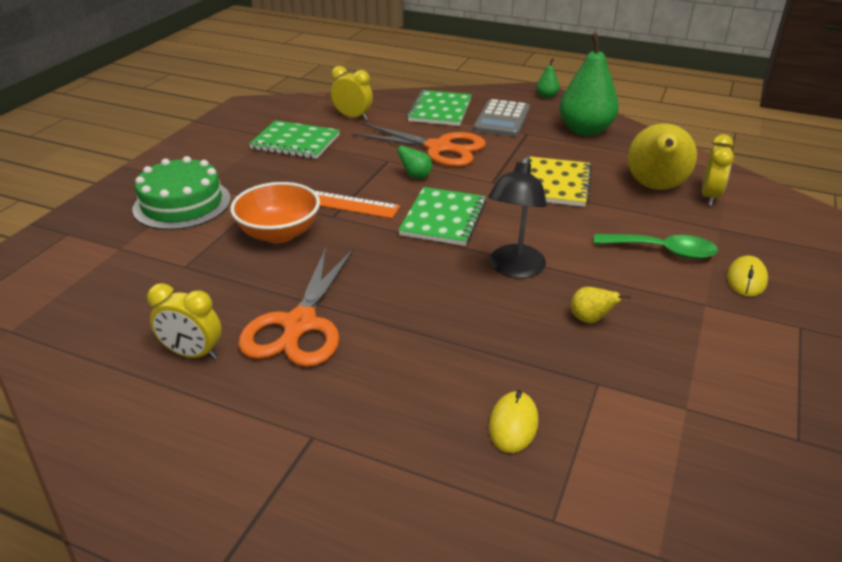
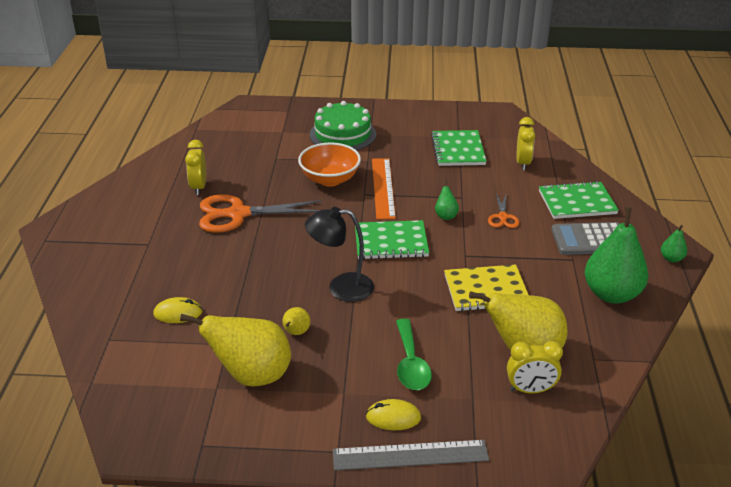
camera: 70 degrees right, 0 degrees up
orange scissors [351,123,486,167] -> orange scissors [488,193,519,228], size x0.50
none -> yellow pear [180,314,291,387]
none -> grey ruler [333,440,489,471]

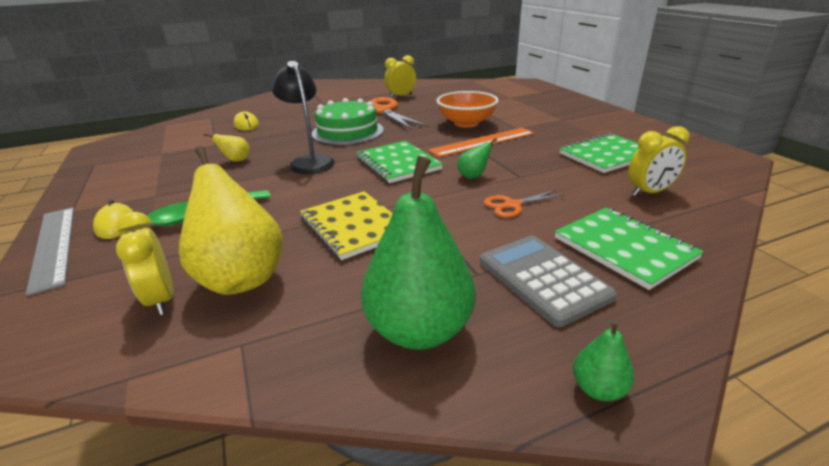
camera: 65 degrees right, 5 degrees down
yellow pear [180,314,291,387] -> none
green cake [310,101,376,150] -> green cake moved to [312,98,384,145]

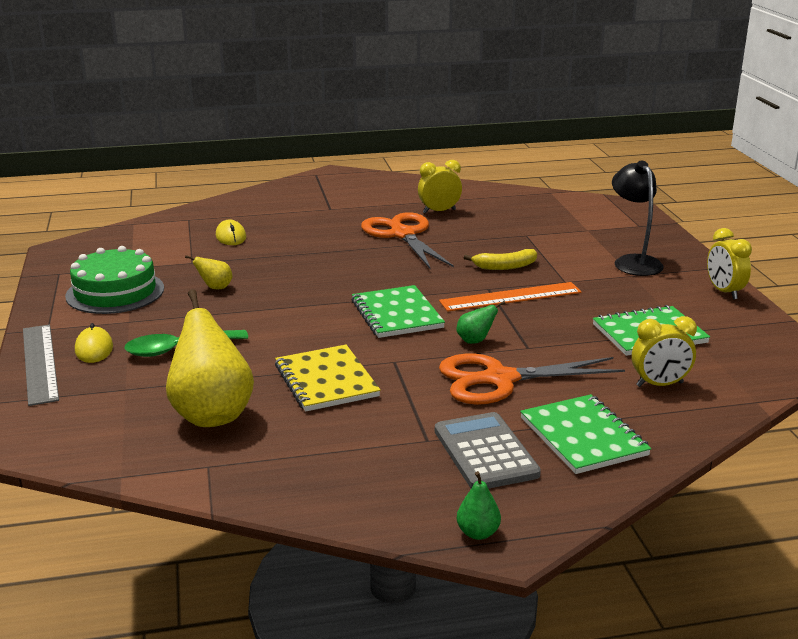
camera: 10 degrees right, 5 degrees down
yellow clock [116,212,174,315] -> yellow clock moved to [707,228,752,300]
black lamp [272,61,335,174] -> black lamp moved to [612,161,664,276]
green cake [312,98,384,145] -> green cake moved to [65,246,164,314]
green pear [361,156,475,350] -> none
orange bowl [436,91,498,128] -> yellow banana [464,249,537,270]
orange scissors [484,190,565,218] -> orange scissors [439,354,625,405], size x2.01

